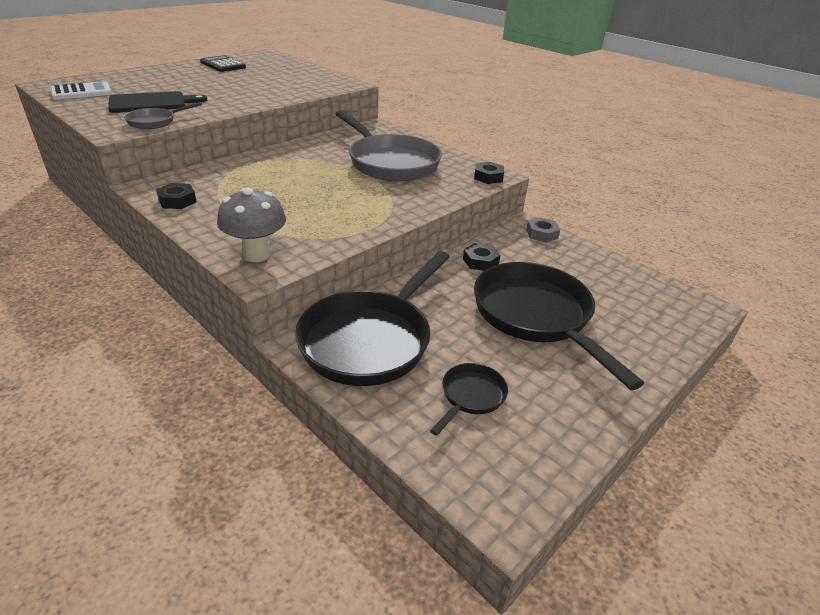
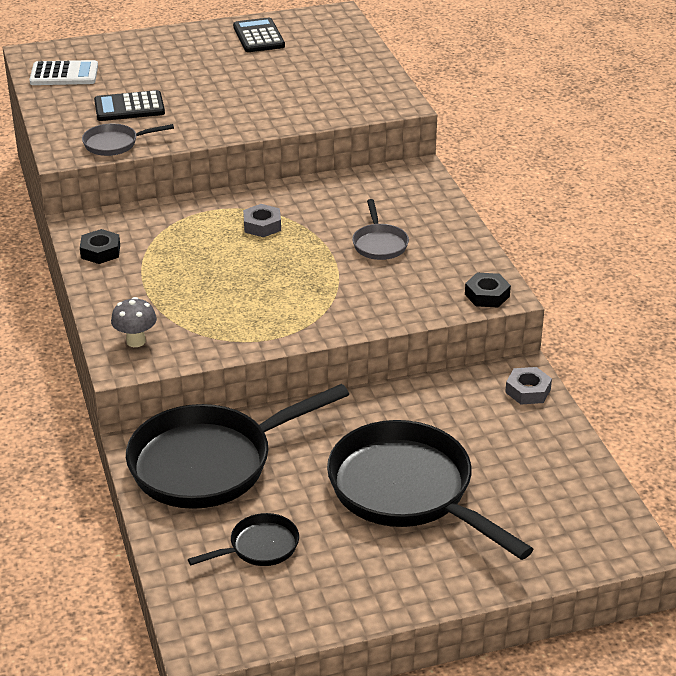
camera: 30 degrees right, 0 degrees up
black cutting board [108,91,207,113] -> black calculator [94,90,165,121]
grey mushroom [217,188,286,262] -> grey mushroom [111,297,157,347], size x0.65
grey pan [336,110,442,181] -> grey pan [352,199,409,260], size x0.46
black nut [463,243,500,271] -> none
black pan [474,262,644,390] -> black pan turned 45 degrees counterclockwise [327,420,533,560]
none -> grey nut [243,204,281,237]

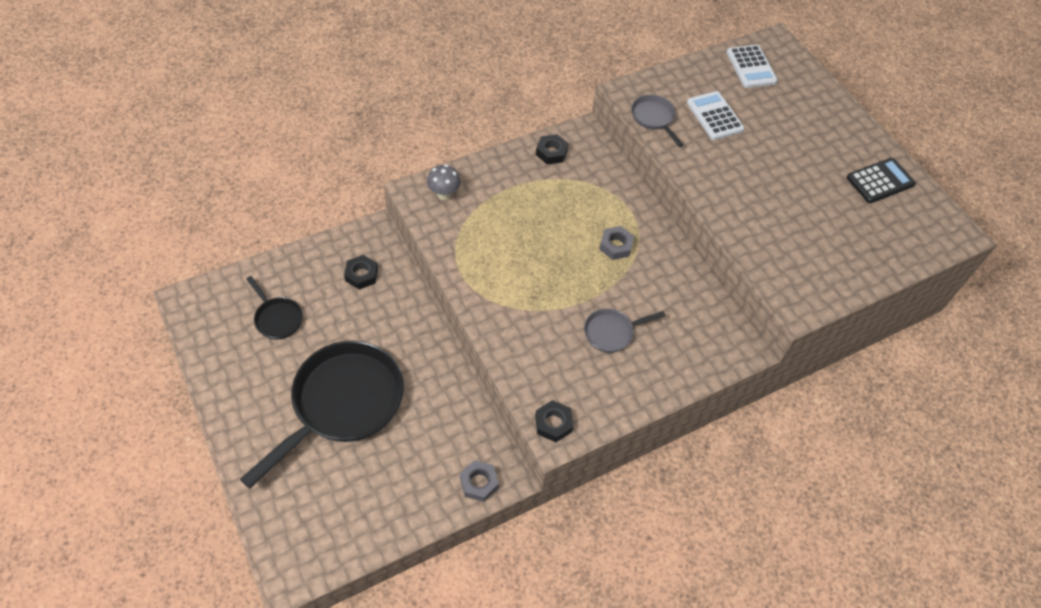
camera: 75 degrees right, 20 degrees up
black calculator [94,90,165,121] -> white calculator [687,91,745,140]
black pan [126,384,349,509] -> black nut [344,255,378,289]

